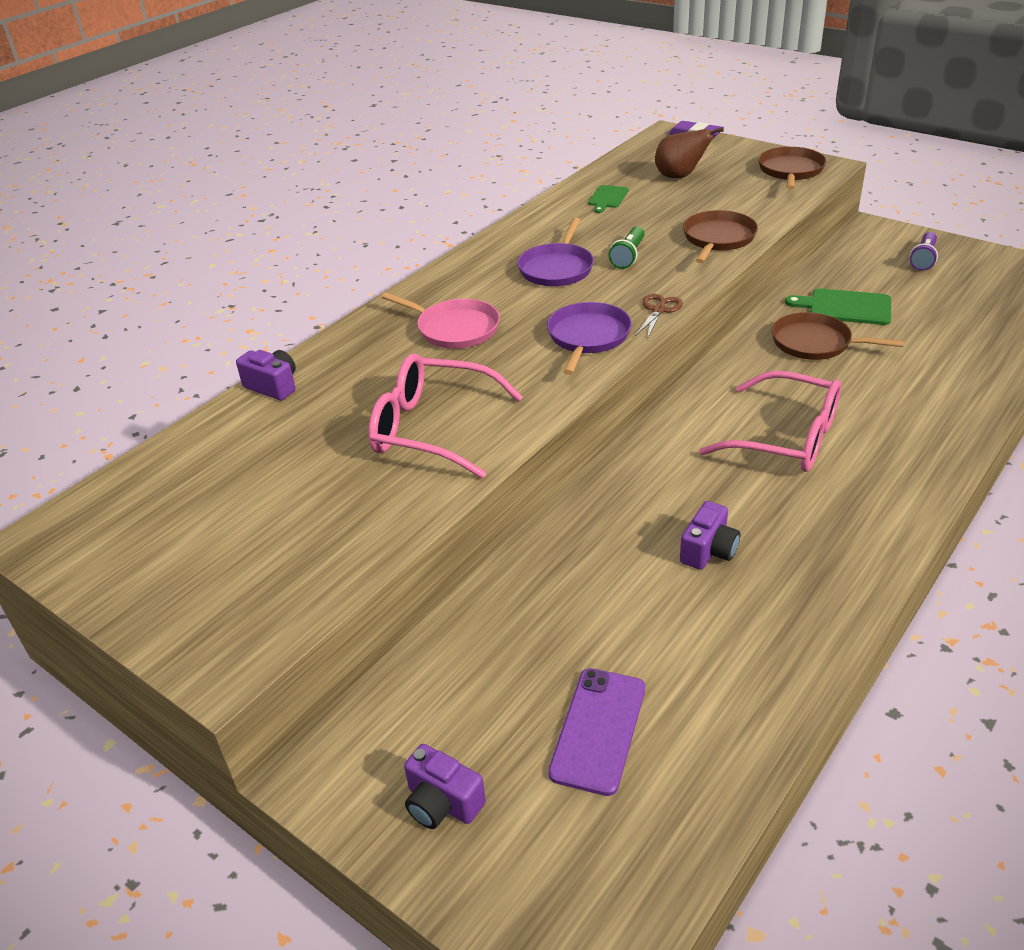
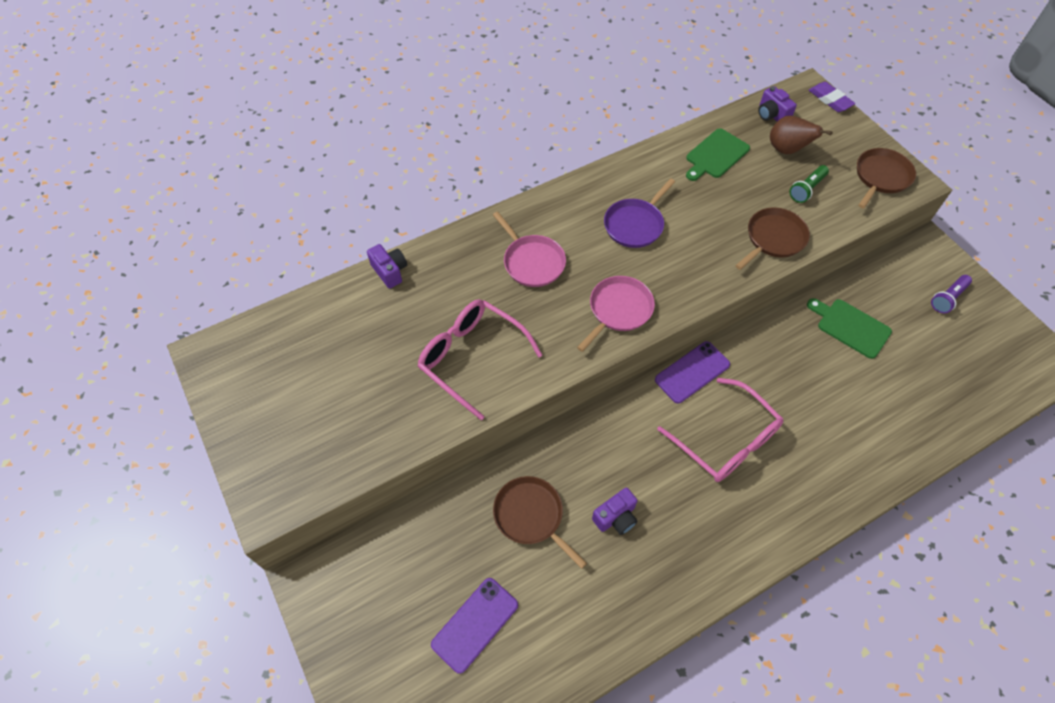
camera: 20 degrees right, 20 degrees up
purple camera [404,744,486,829] -> purple camera moved to [758,86,797,121]
purple pan [547,302,632,375] -> pink pan [577,276,655,352]
green cutting board [588,185,629,213] -> green cutting board [686,128,750,181], size x1.59
green flashlight [608,226,645,269] -> green flashlight moved to [789,165,829,203]
brown scissors [635,294,683,339] -> none
brown pan [772,312,904,360] -> brown pan moved to [493,476,587,569]
none -> purple phone [655,341,730,403]

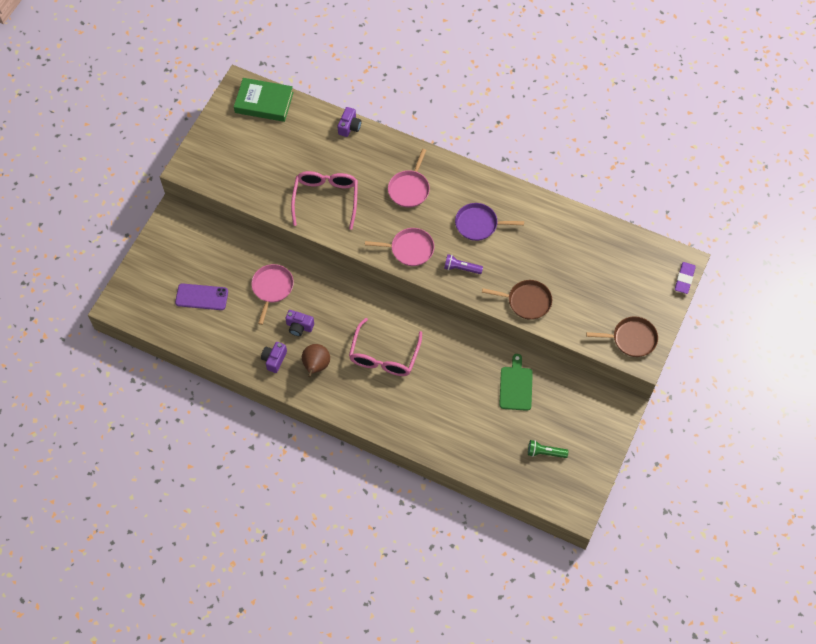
camera: 55 degrees right, 5 degrees up
brown pan [493,476,587,569] -> pink pan [251,264,294,325]
purple phone [655,341,730,403] -> none
green cutting board [686,128,750,181] -> none
purple camera [758,86,797,121] -> purple camera moved to [261,342,287,373]
brown pear [770,115,833,154] -> brown pear moved to [302,344,330,377]
green flashlight [789,165,829,203] -> green flashlight moved to [528,440,568,458]
purple flashlight [931,275,972,313] -> purple flashlight moved to [444,254,483,274]
none -> green book [234,78,294,122]

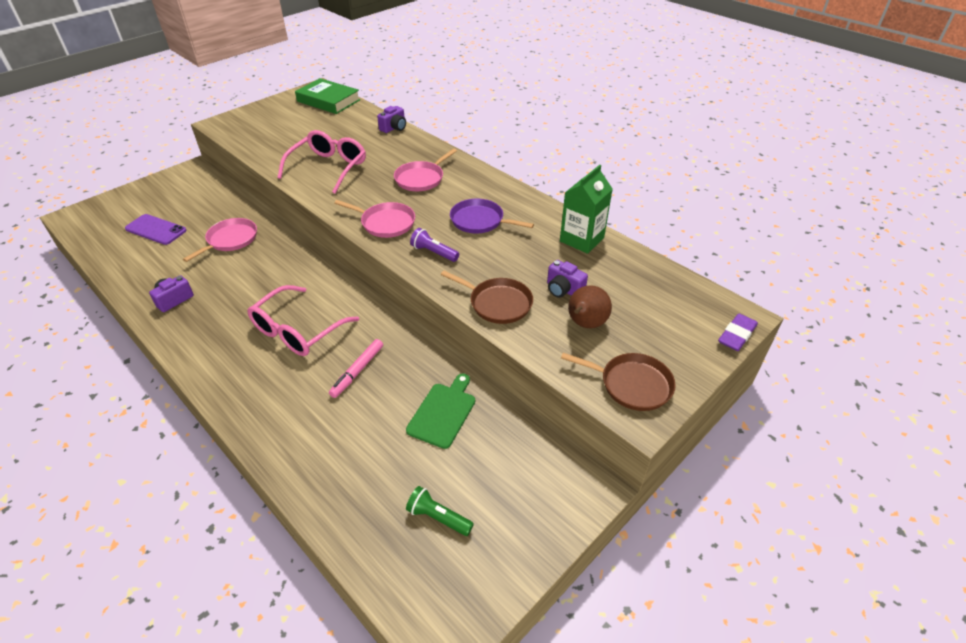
camera: 20 degrees right, 20 degrees down
purple camera [285,310,314,336] -> purple camera moved to [547,260,588,298]
brown pear [302,344,330,377] -> brown pear moved to [568,285,612,328]
none -> pink marker [329,339,383,398]
none -> green carton [560,165,613,254]

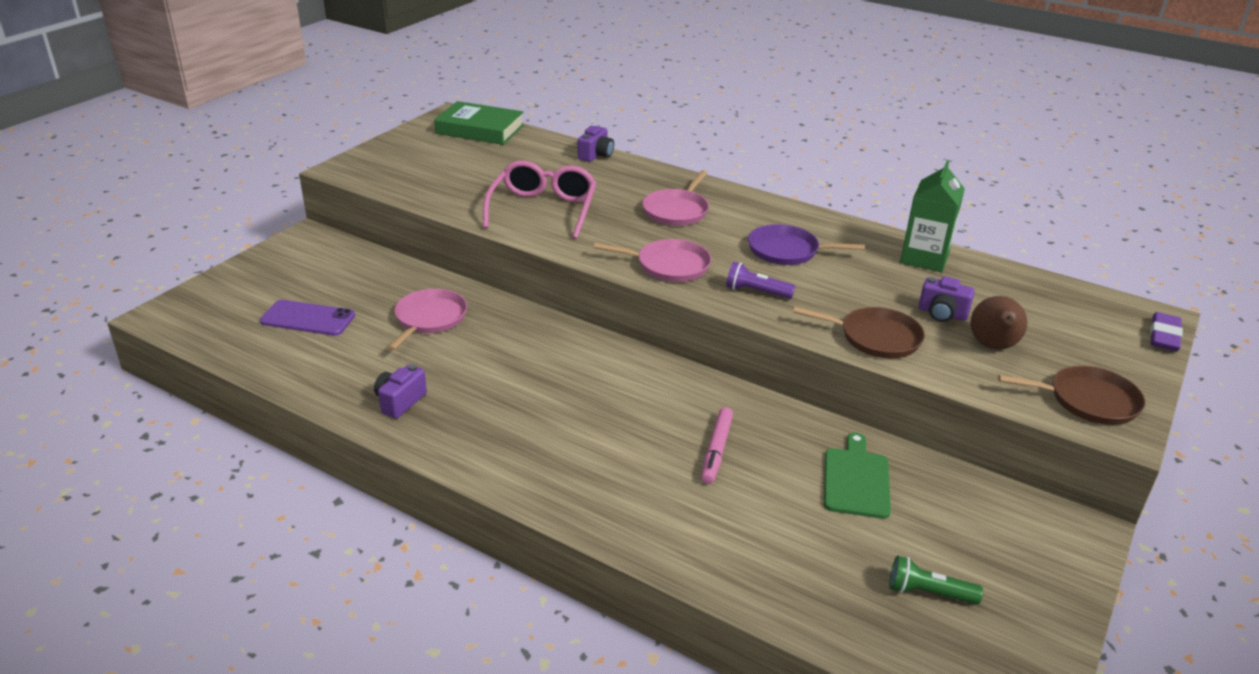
camera: 15 degrees left, 10 degrees down
pink glasses [247,285,359,356] -> none

